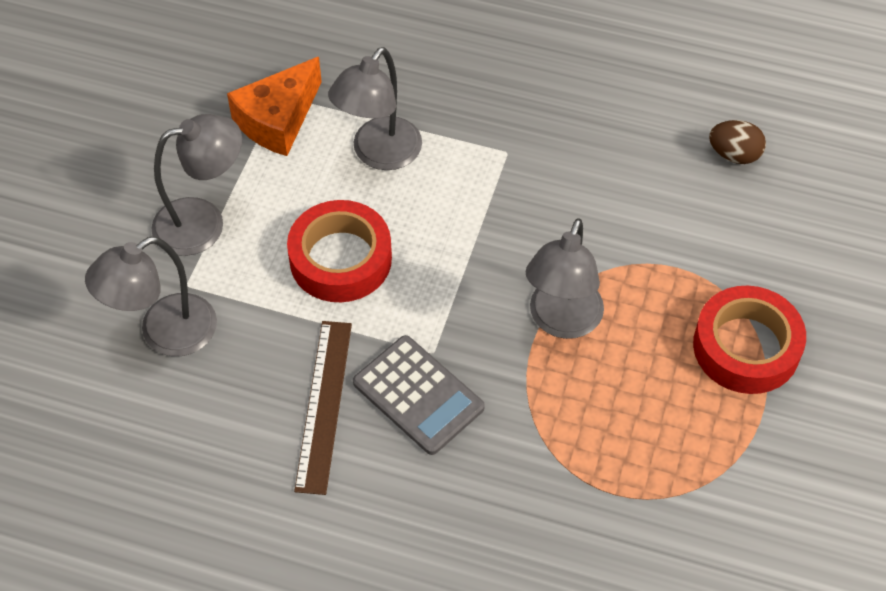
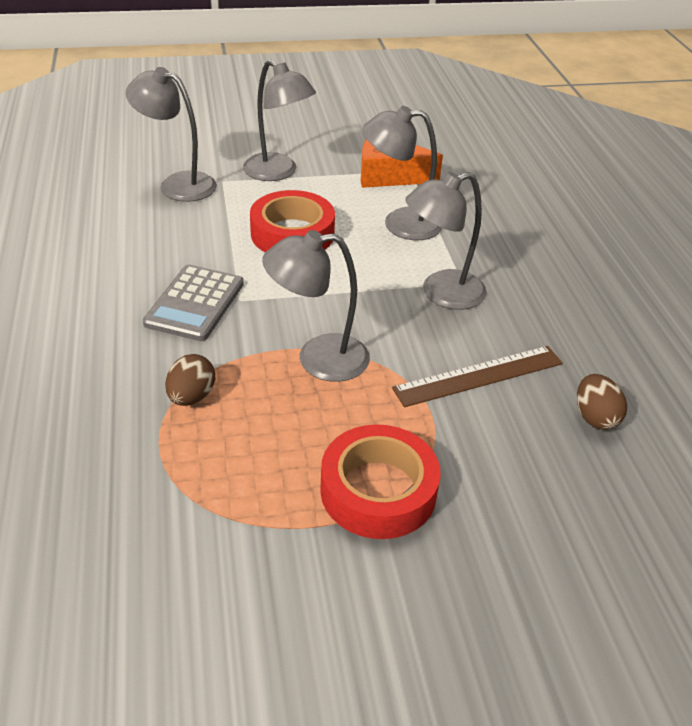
camera: 60 degrees right, 15 degrees down
brown ruler [294,321,352,495] -> brown ruler moved to [392,346,563,407]
none -> brown egg [165,354,215,406]
none -> grey lamp [405,172,487,310]

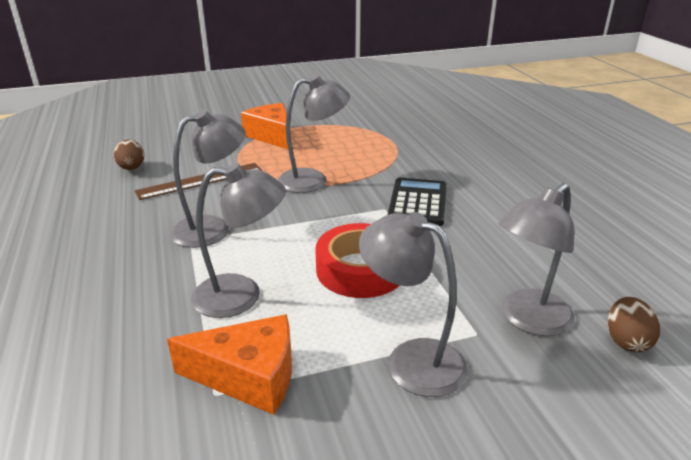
camera: 175 degrees right, 10 degrees down
grey lamp [125,67,217,202] -> grey lamp turned 120 degrees clockwise [498,183,575,336]
grey calculator [143,265,244,341] -> black calculator [388,178,447,226]
brown egg [165,354,215,406] -> brown egg moved to [608,297,660,353]
red tape [320,424,441,539] -> orange cheese [241,103,291,149]

